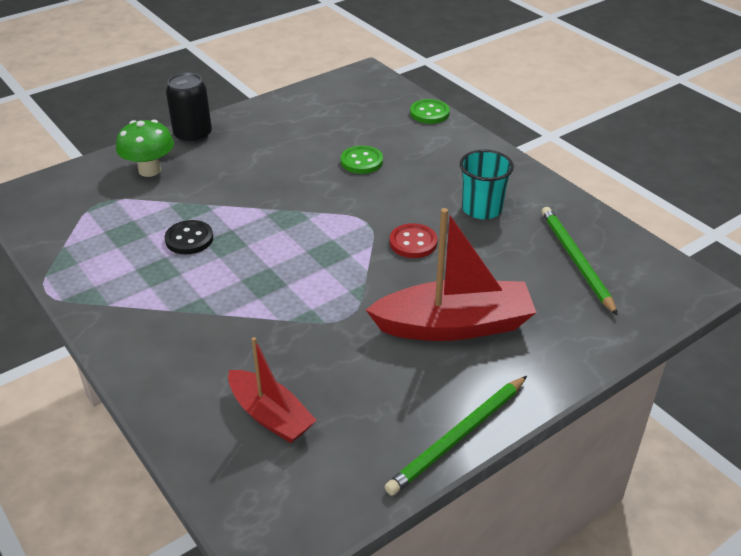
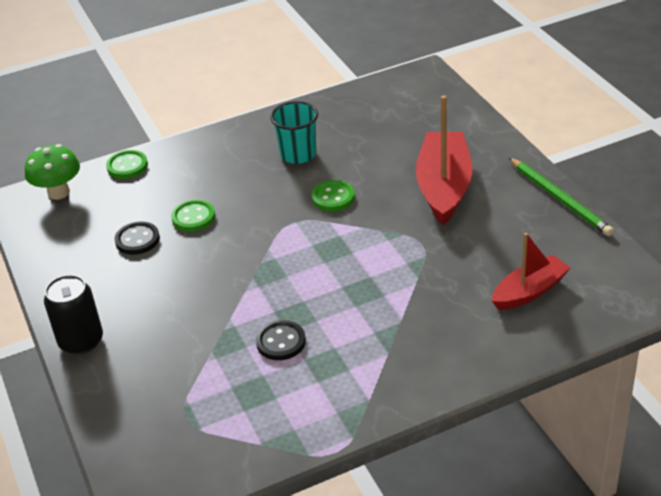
camera: 75 degrees left, 0 degrees up
green mushroom [116,120,174,177] -> green mushroom moved to [25,144,80,200]
red button [390,223,438,258] -> green button [311,180,355,211]
green pencil [541,207,618,316] -> none
none -> black button [115,221,160,255]

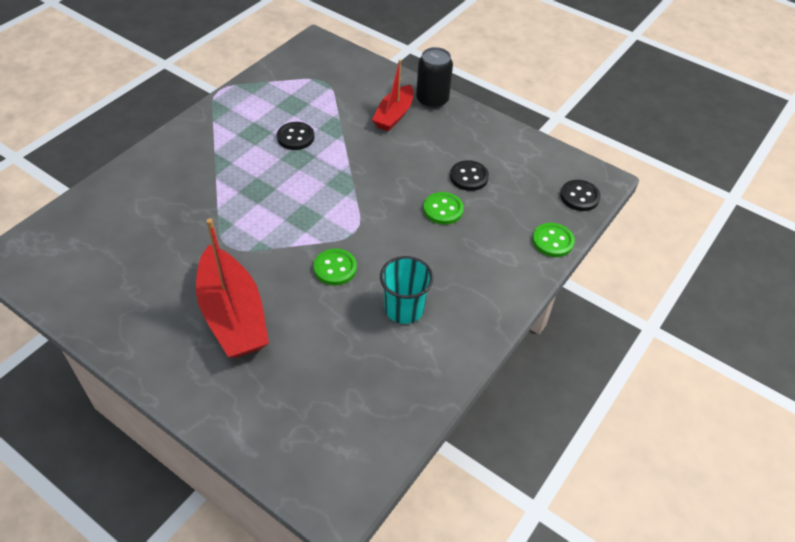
camera: 145 degrees right, 10 degrees up
green mushroom [25,144,80,200] -> black button [560,180,601,211]
red boat [492,233,570,310] -> red boat moved to [372,60,414,131]
green pencil [509,158,614,236] -> none

